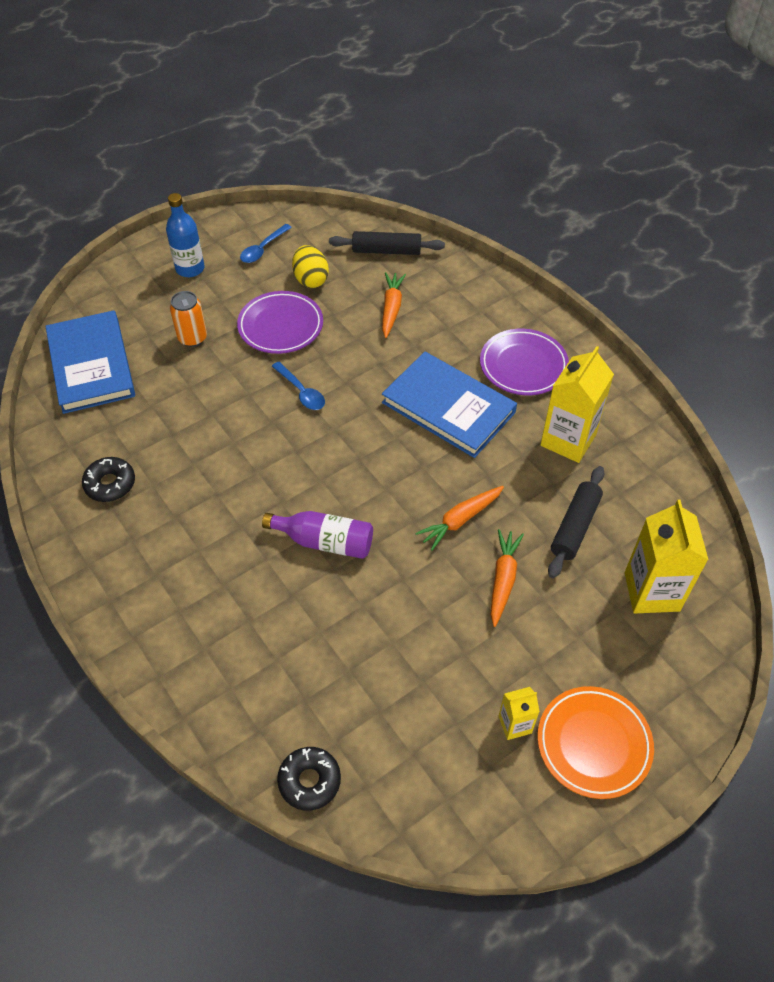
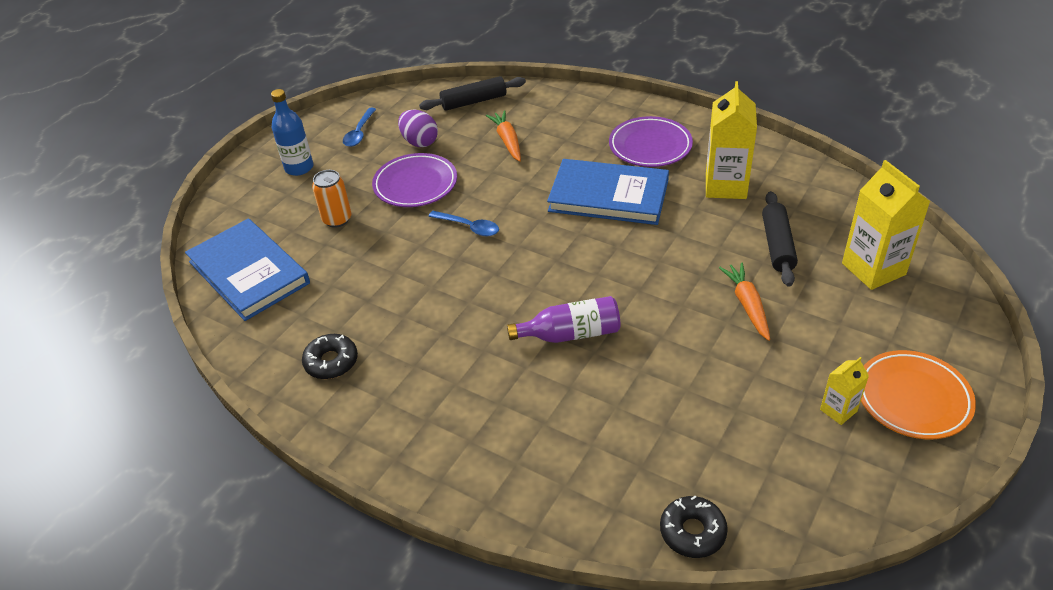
camera: 20 degrees left, 10 degrees down
yellow egg [292,245,329,288] -> purple egg [398,110,438,147]
orange carrot [415,486,504,551] -> none

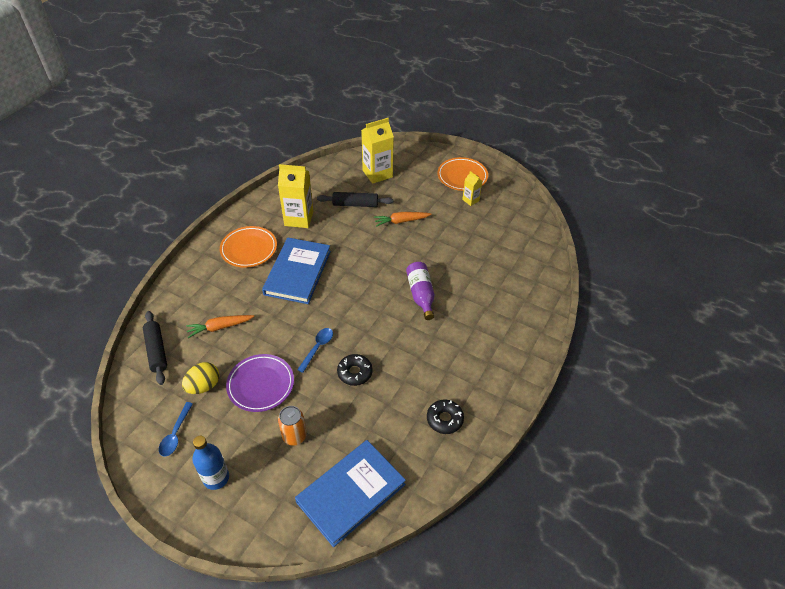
camera: 95 degrees left, 5 degrees up
blue spoon [343,108,376,147] -> blue spoon turned 90 degrees clockwise [159,402,193,456]
purple egg [398,110,438,147] -> yellow egg [182,362,219,394]
purple plate [609,116,693,167] -> orange plate [220,226,277,268]
black donut [660,496,728,558] -> black donut moved to [337,354,373,386]

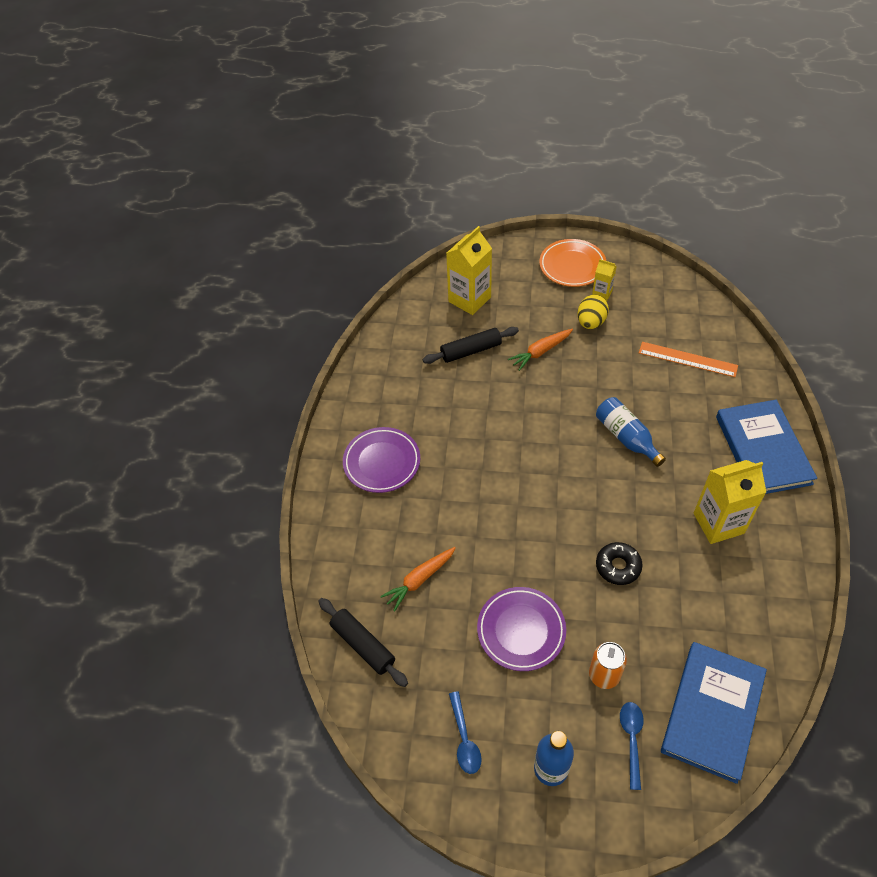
camera: 20 degrees left, 5 degrees up
yellow egg [182,362,219,394] -> yellow egg moved to [577,295,609,329]
orange plate [220,226,277,268] -> purple plate [343,427,420,493]
blue book [262,238,331,304] -> blue book moved to [716,400,817,494]
yellow carton [278,164,313,228] -> yellow carton moved to [694,460,766,544]
blue spoon [297,328,333,373] -> blue spoon moved to [620,702,644,790]
purple bottle [406,262,435,320] -> blue bottle [596,397,666,467]
black donut [427,400,464,434] -> none
none -> orange ruler [639,342,738,377]

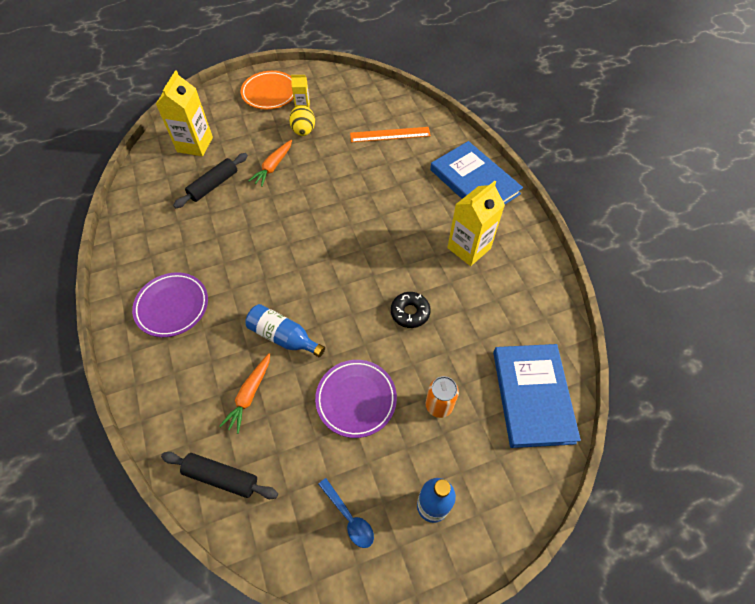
camera: 30 degrees left, 5 degrees up
blue bottle [596,397,666,467] -> blue bottle moved to [245,304,325,357]
blue spoon [620,702,644,790] -> none

